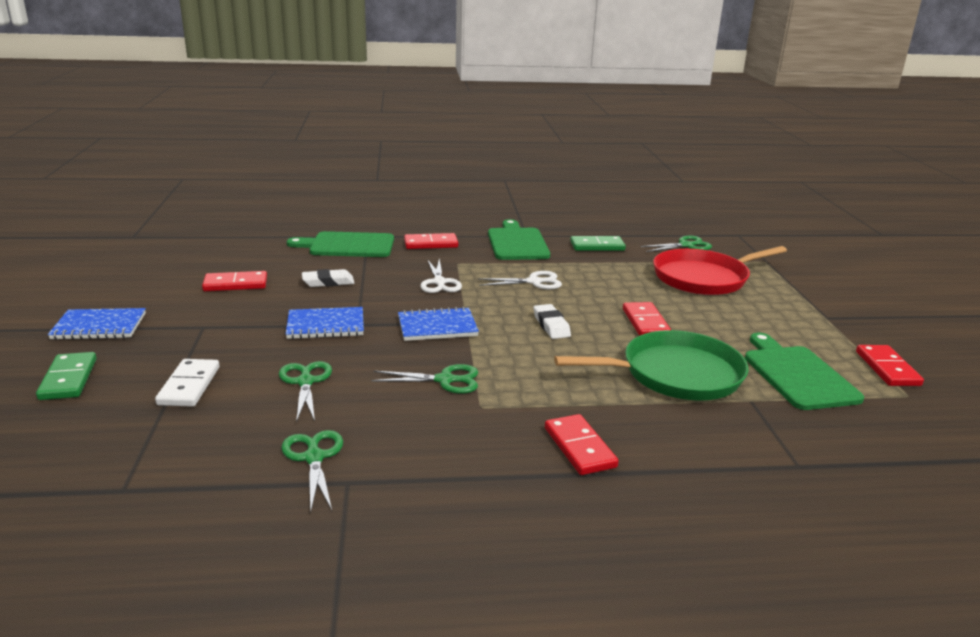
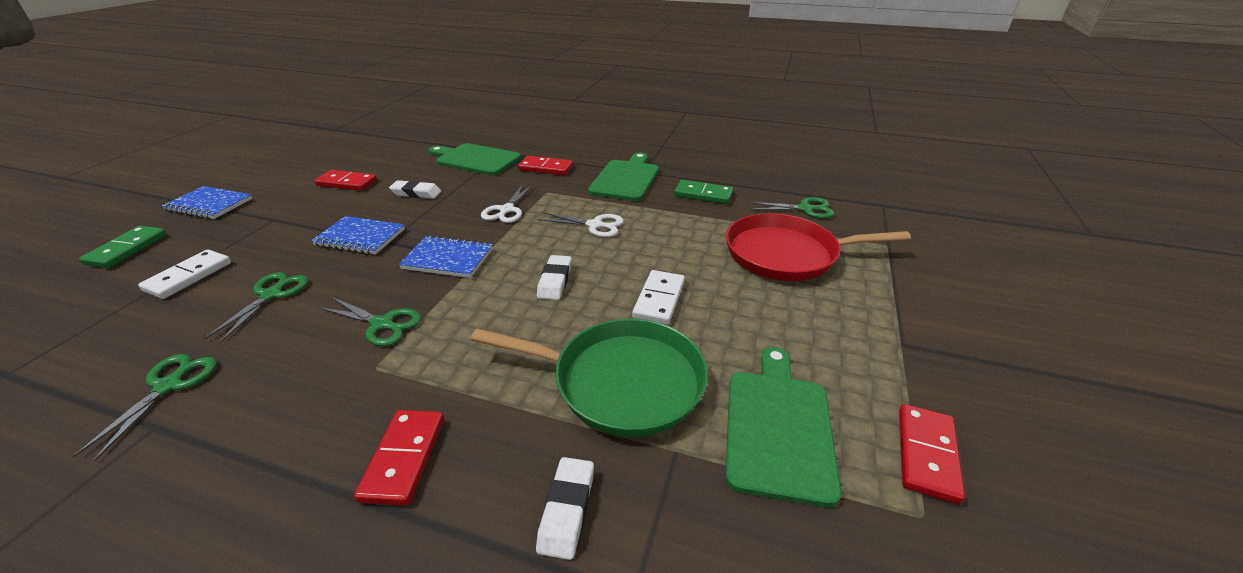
camera: 25 degrees right, 10 degrees up
red domino [623,302,671,336] -> white domino [632,270,685,325]
none -> white eraser [536,457,594,560]

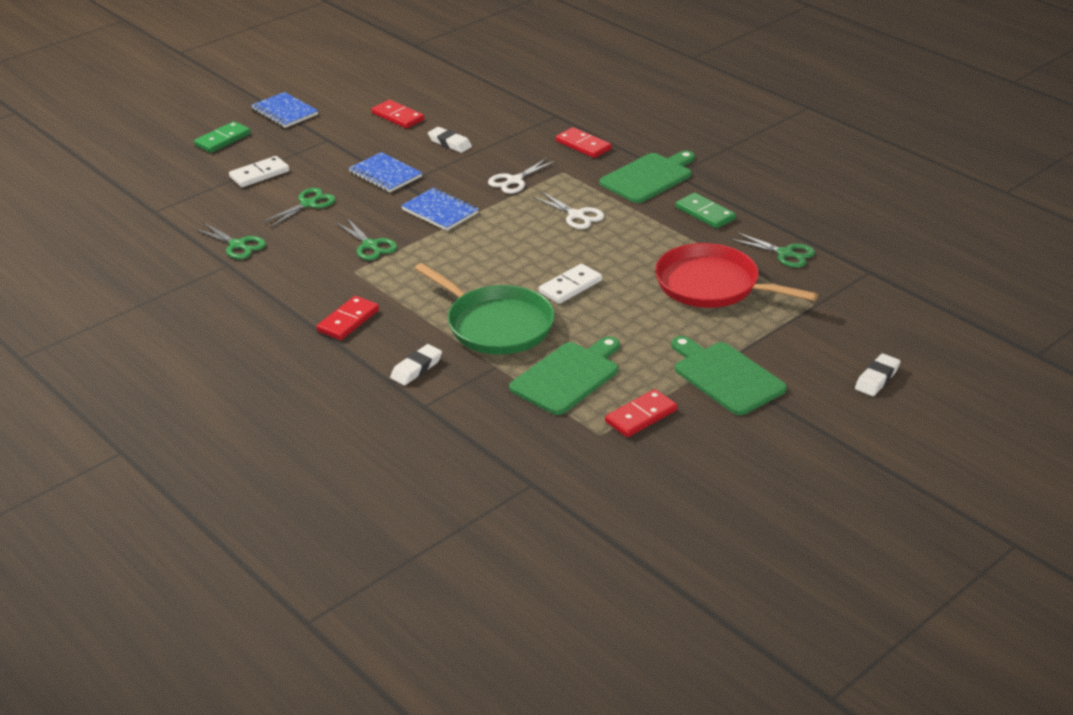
camera: 30 degrees right, 0 degrees up
green scissors [72,354,217,461] -> green scissors turned 90 degrees clockwise [194,223,266,259]
green cutting board [429,143,521,175] -> green cutting board moved to [671,336,787,415]
white eraser [537,255,572,300] -> white eraser moved to [855,353,900,396]

